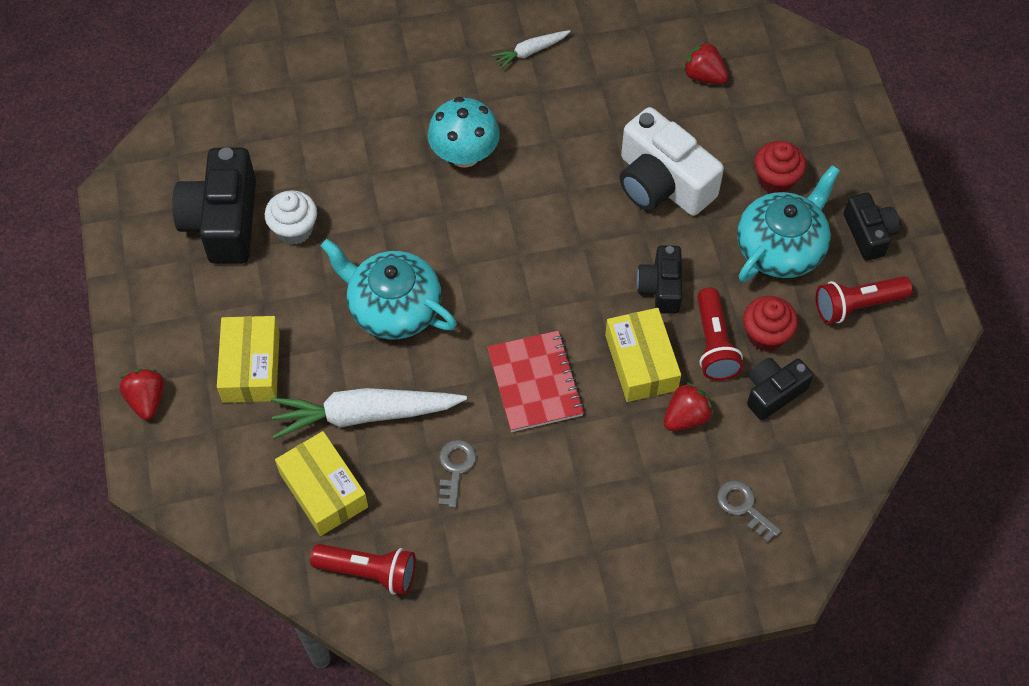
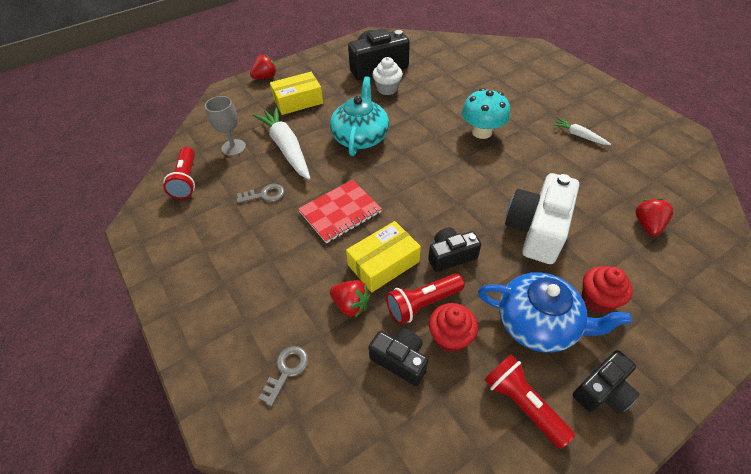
camera: 70 degrees right, 10 degrees down
yellow box [275,431,368,536] -> grey goblet [205,96,246,156]
turquoise teapot [737,165,840,282] -> blue teapot [478,272,632,353]

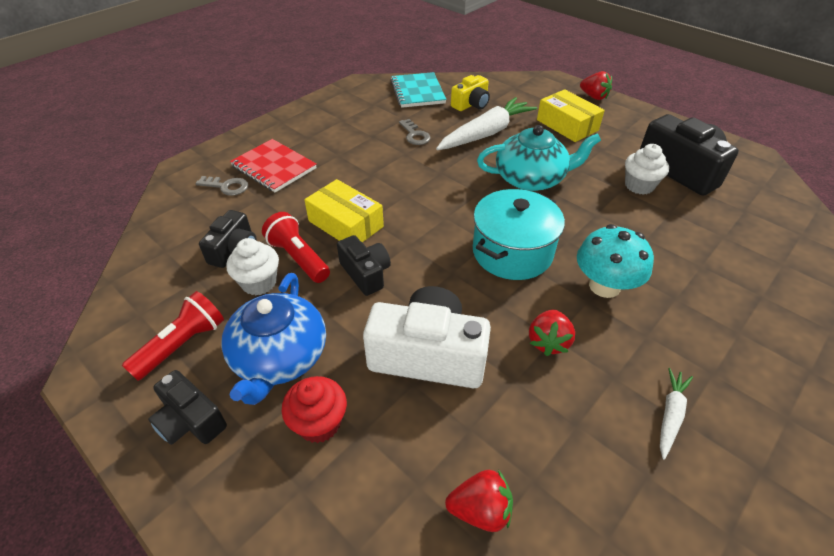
camera: 75 degrees right, 5 degrees down
red flashlight [163,147,195,199] -> turquoise notebook [391,72,446,108]
grey goblet [205,96,246,156] -> yellow camera [451,75,490,111]
red notebook [298,180,382,243] -> red notebook moved to [230,139,317,192]
red strawberry [330,280,371,318] -> red strawberry moved to [529,310,575,356]
red cupcake [429,303,478,353] -> white cupcake [226,238,279,295]
none -> turquoise pot [473,189,565,280]

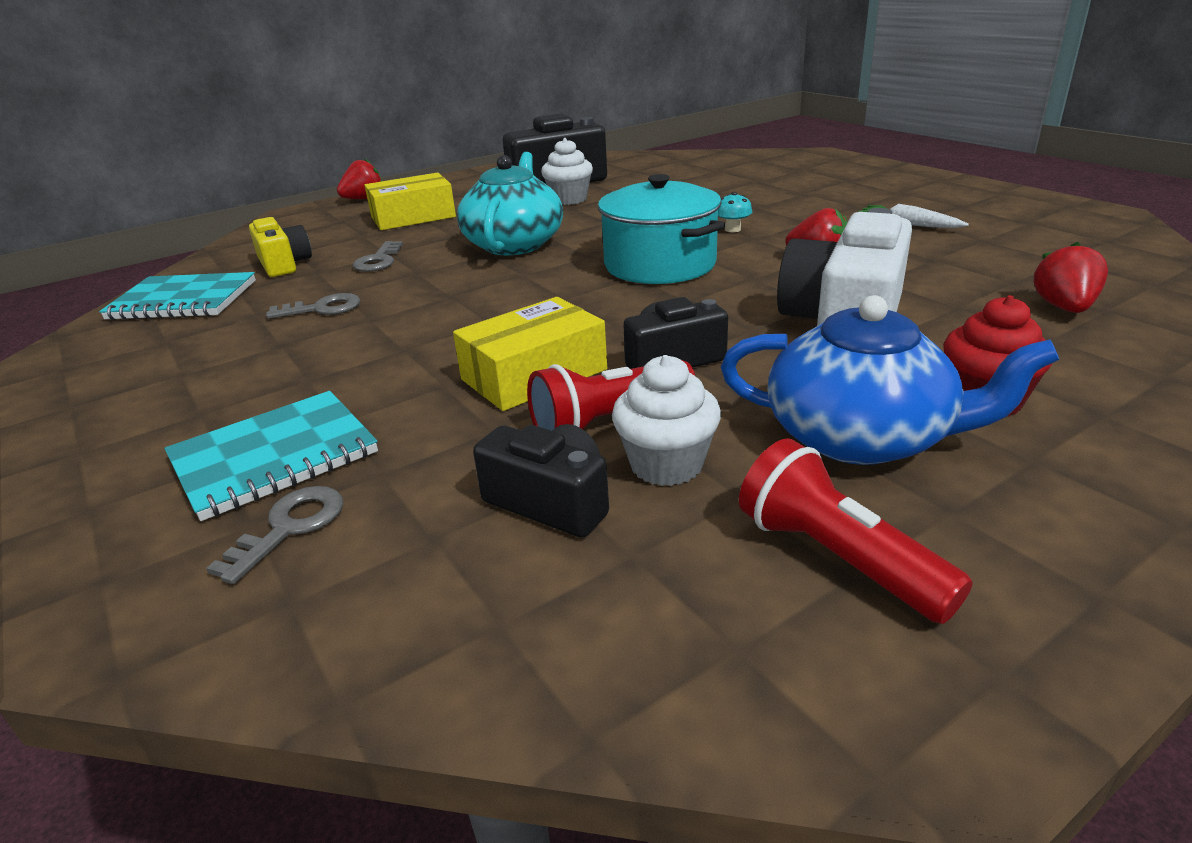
camera: 75 degrees left, 15 degrees down
black camera [148,370,227,445] -> none
red notebook [230,139,317,192] -> turquoise notebook [165,391,378,521]
white carrot [436,97,537,150] -> grey key [353,241,403,272]
turquoise mushroom [577,224,654,298] -> turquoise mushroom [718,192,752,232], size x0.44

